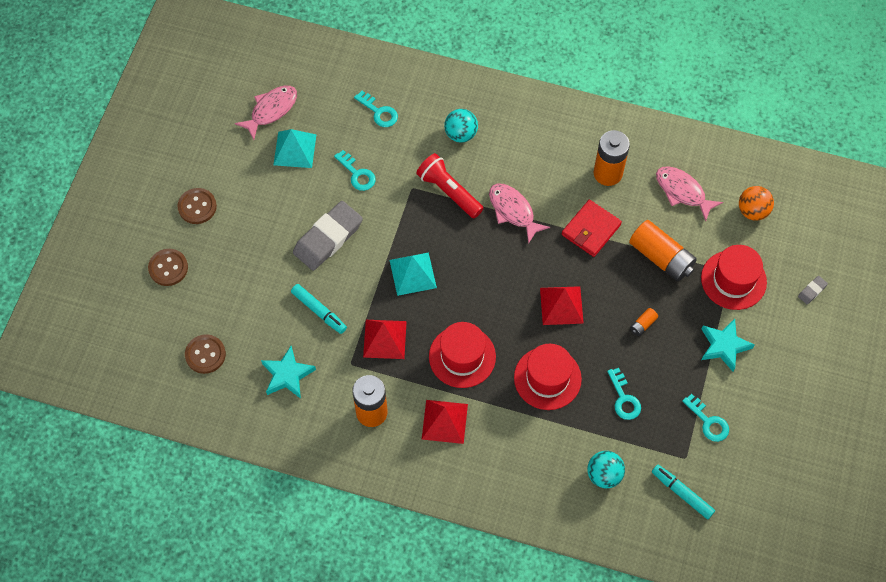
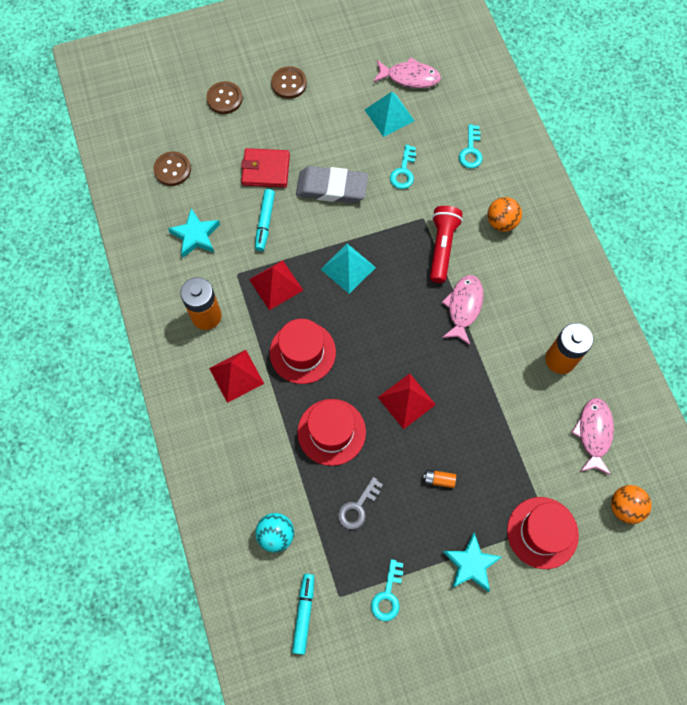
camera: 55 degrees right, 5 degrees up
turquoise ball [444,109,478,143] -> orange ball [487,197,522,232]
red wallet [562,200,622,257] -> red wallet moved to [241,148,290,188]
turquoise key [607,368,641,420] -> grey key [338,477,383,530]
orange battery [629,220,697,281] -> none
grey eraser [798,276,828,305] -> none

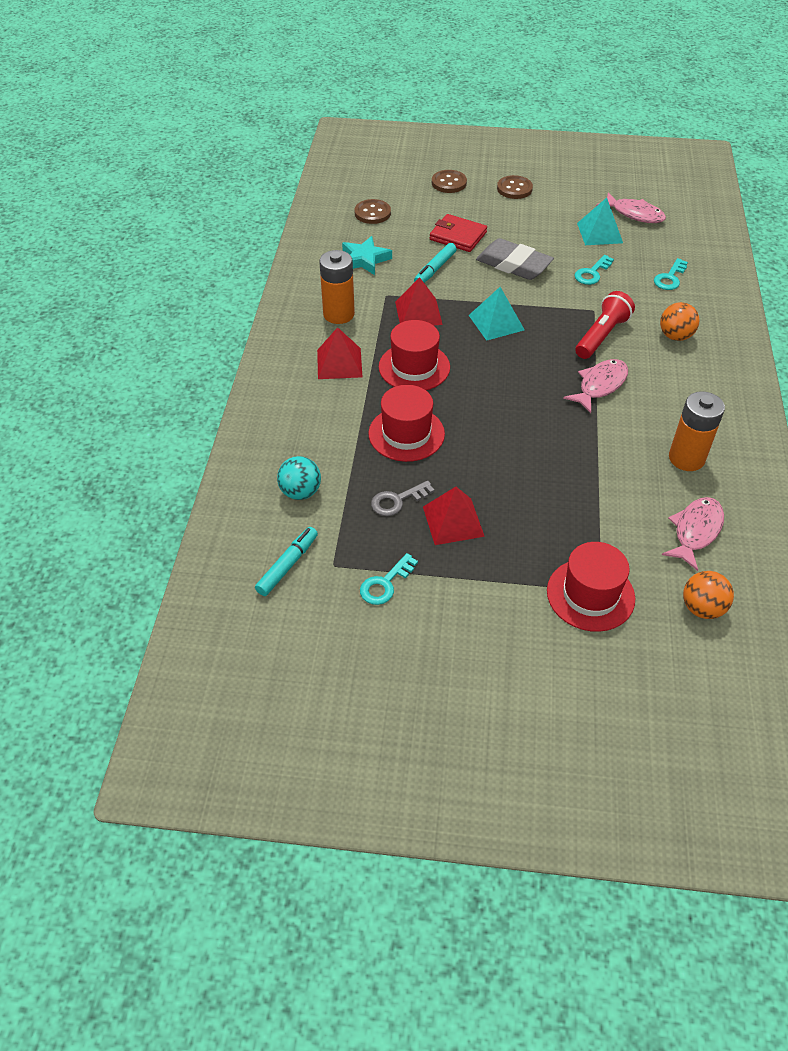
camera: 25 degrees right, 20 degrees down
red pyramid [378,373,436,429] -> red pyramid moved to [423,487,485,545]
orange battery [423,469,456,488] -> none
turquoise star [443,533,502,592] -> none

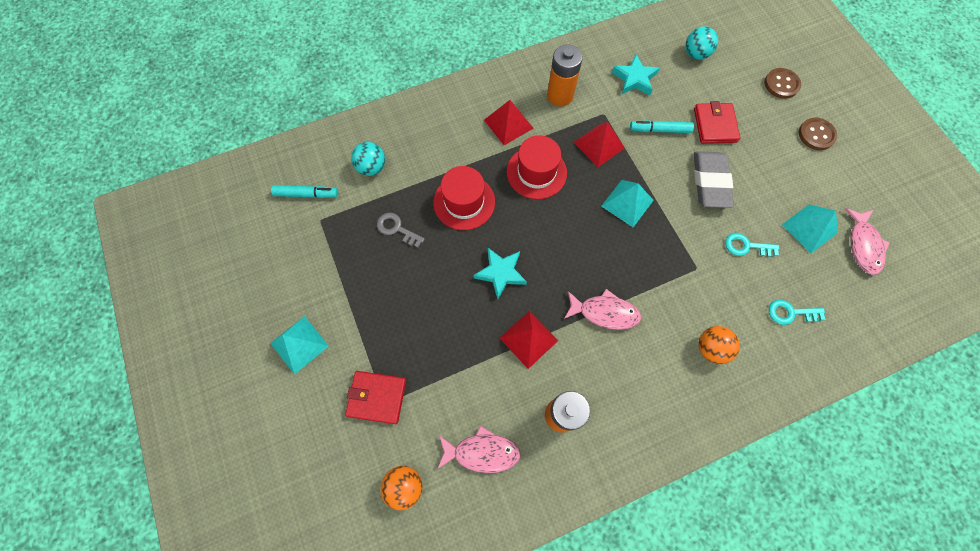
camera: 60 degrees right, 20 degrees up
brown button [355,199,391,224] -> turquoise ball [685,26,718,60]
turquoise key [360,553,418,605] -> none
red pyramid [423,487,485,545] -> red pyramid moved to [500,311,558,369]
red hat [547,542,635,632] -> red wallet [345,371,406,424]
red flashlight [575,291,635,359] -> none
none -> turquoise pyramid [270,316,329,375]
none -> turquoise star [473,248,527,300]

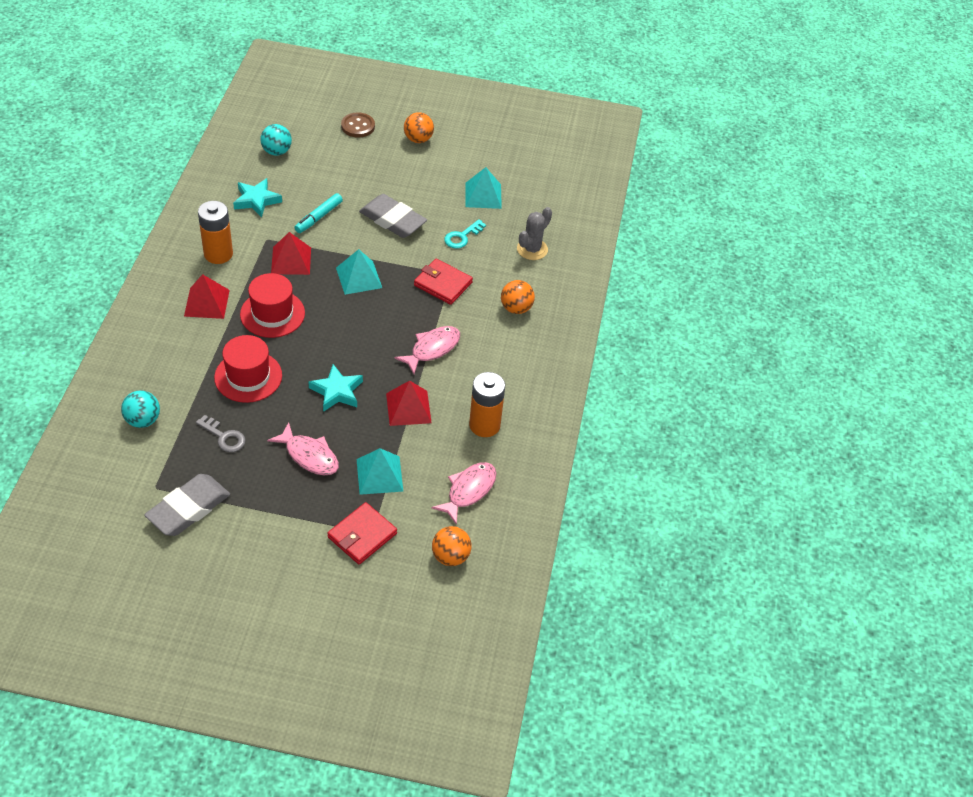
camera: 60 degrees left, 20 degrees down
turquoise pyramid [270,316,329,375] -> turquoise pyramid moved to [357,448,403,495]
turquoise marker [271,185,338,198] -> none
grey key [377,213,425,248] -> grey key turned 120 degrees counterclockwise [196,415,246,452]
red wallet [694,101,740,144] -> red wallet moved to [414,259,473,305]
turquoise key [769,300,826,325] -> grey cactus [517,207,552,260]
brown button [799,118,837,150] -> orange ball [404,112,434,143]
pink fish [845,208,890,275] -> pink fish moved to [267,422,339,475]
none -> grey eraser [144,474,230,536]

